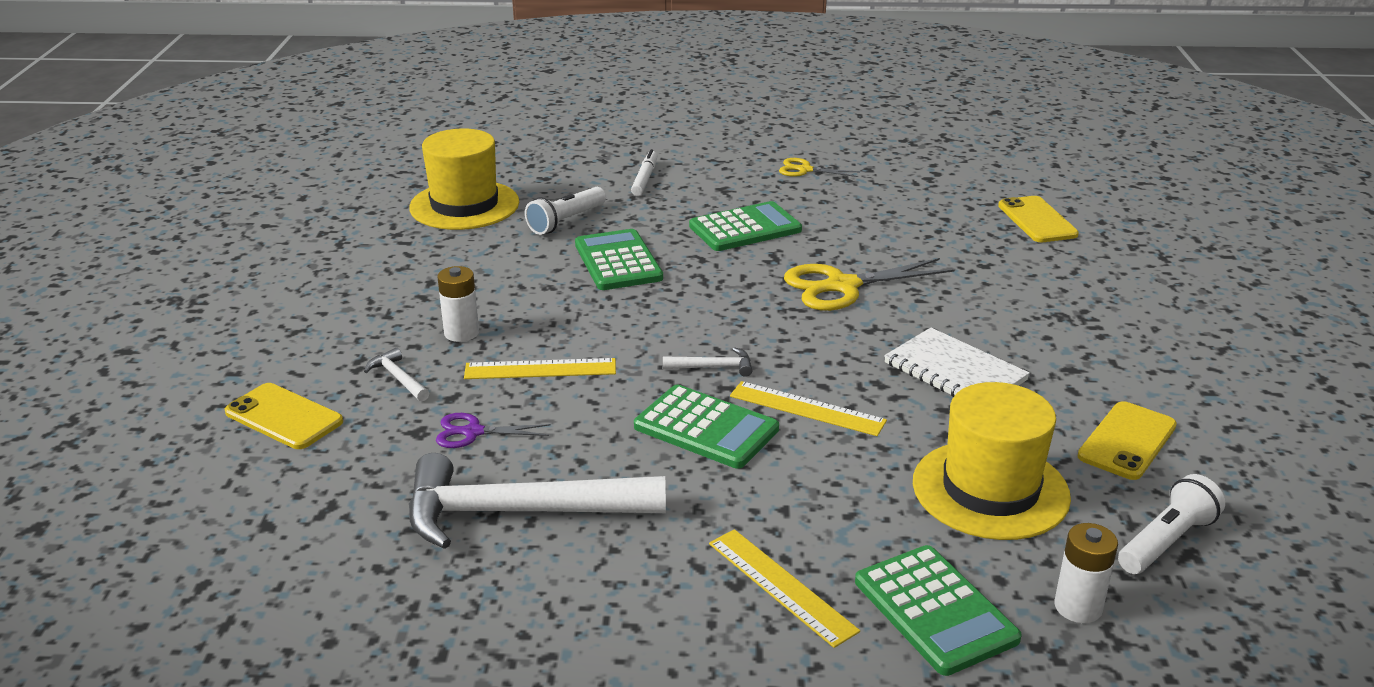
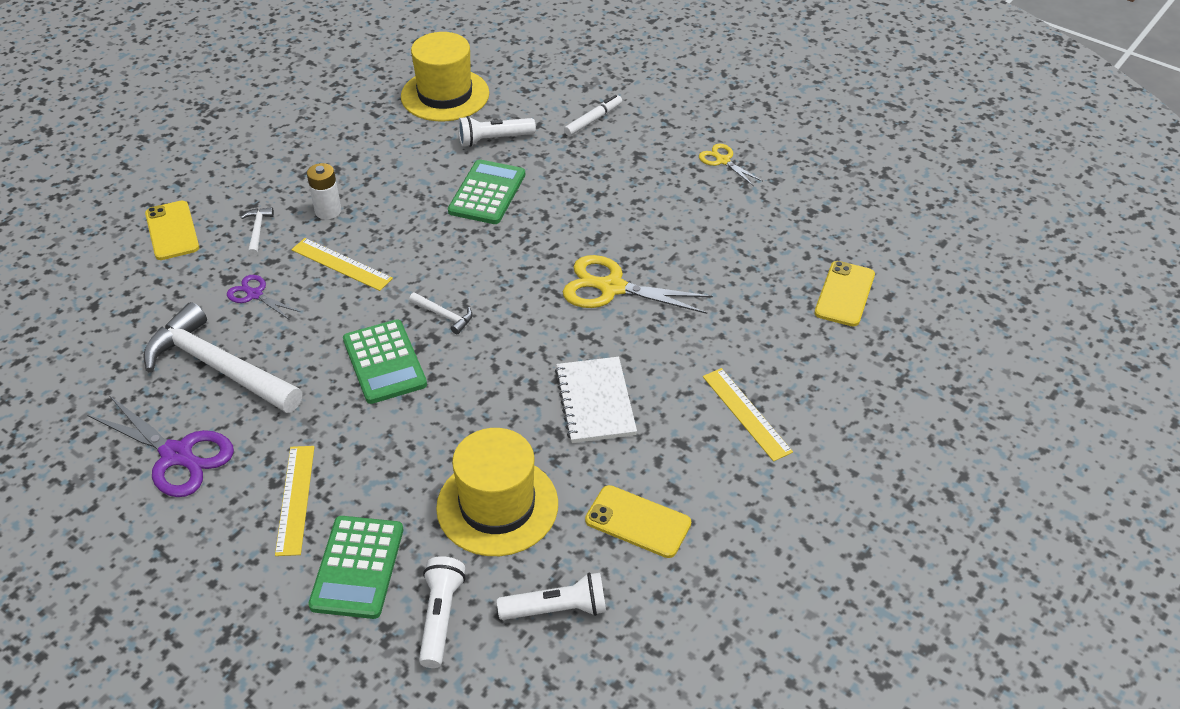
camera: 35 degrees right, 15 degrees up
green calculator [689,201,802,251] -> none
yellow ruler [730,381,887,436] -> yellow ruler moved to [703,368,793,462]
white battery [1054,523,1118,623] -> white flashlight [419,556,466,668]
yellow phone [1078,401,1177,480] -> yellow phone turned 45 degrees clockwise [585,485,691,558]
none -> purple scissors [88,395,234,497]

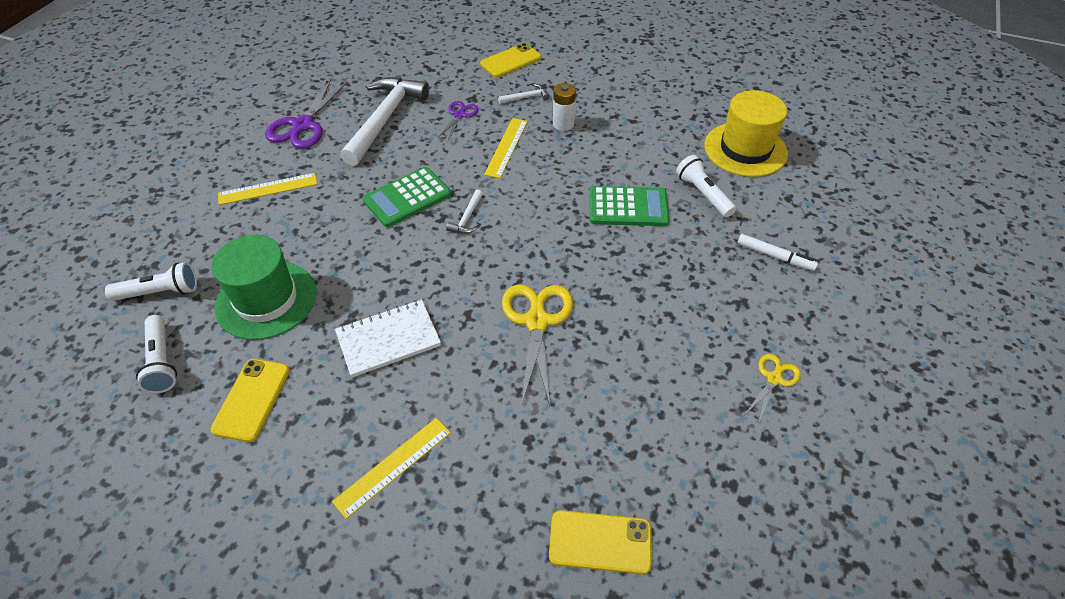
camera: 75 degrees right, 5 degrees up
green calculator [308,516,403,619] -> none
yellow hat [436,428,558,556] -> green hat [211,235,317,340]

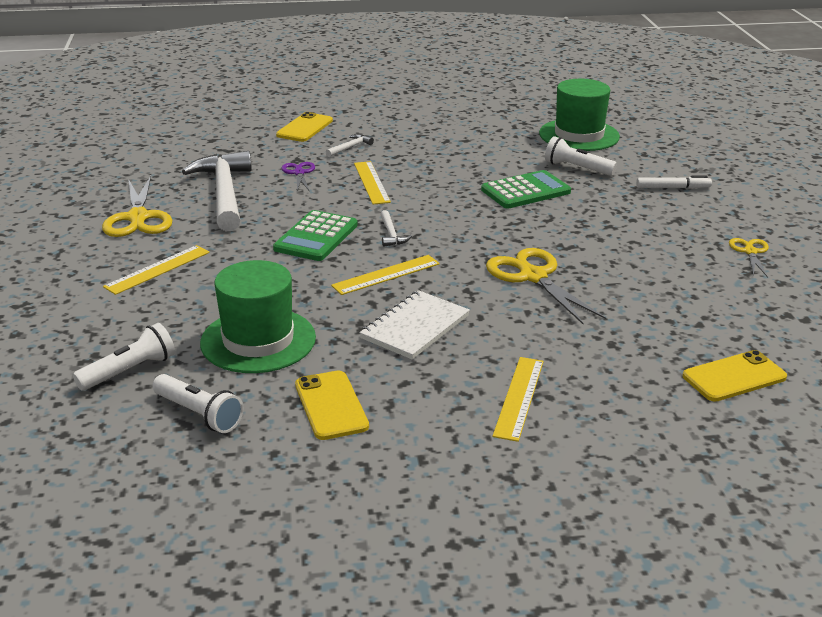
camera: 30 degrees left, 20 degrees down
purple scissors [265,79,348,149] -> yellow scissors [102,176,172,237]
white battery [553,83,576,131] -> none
yellow hat [704,90,788,177] -> green hat [539,79,620,151]
none -> yellow ruler [331,255,440,295]

